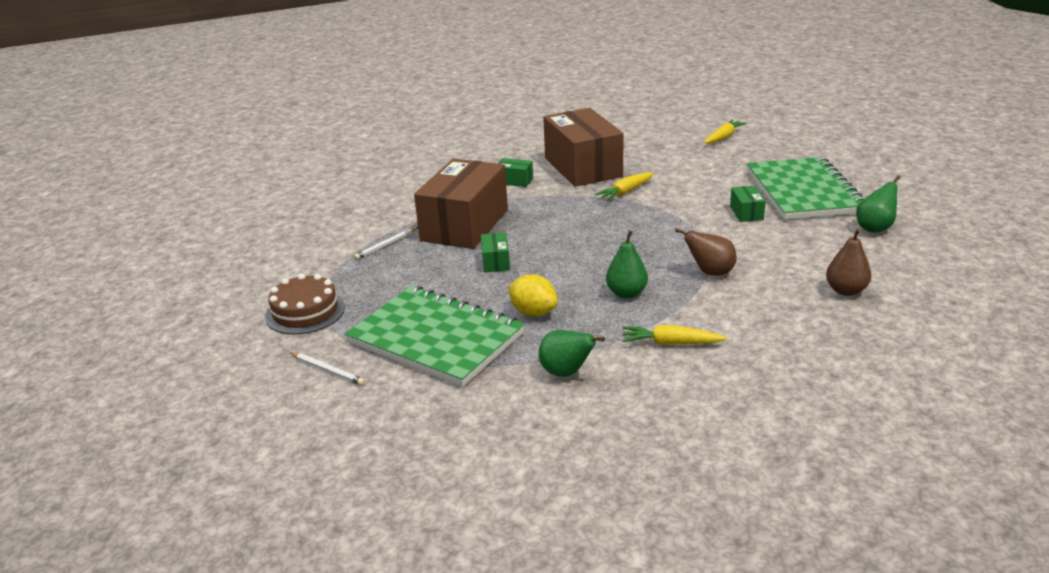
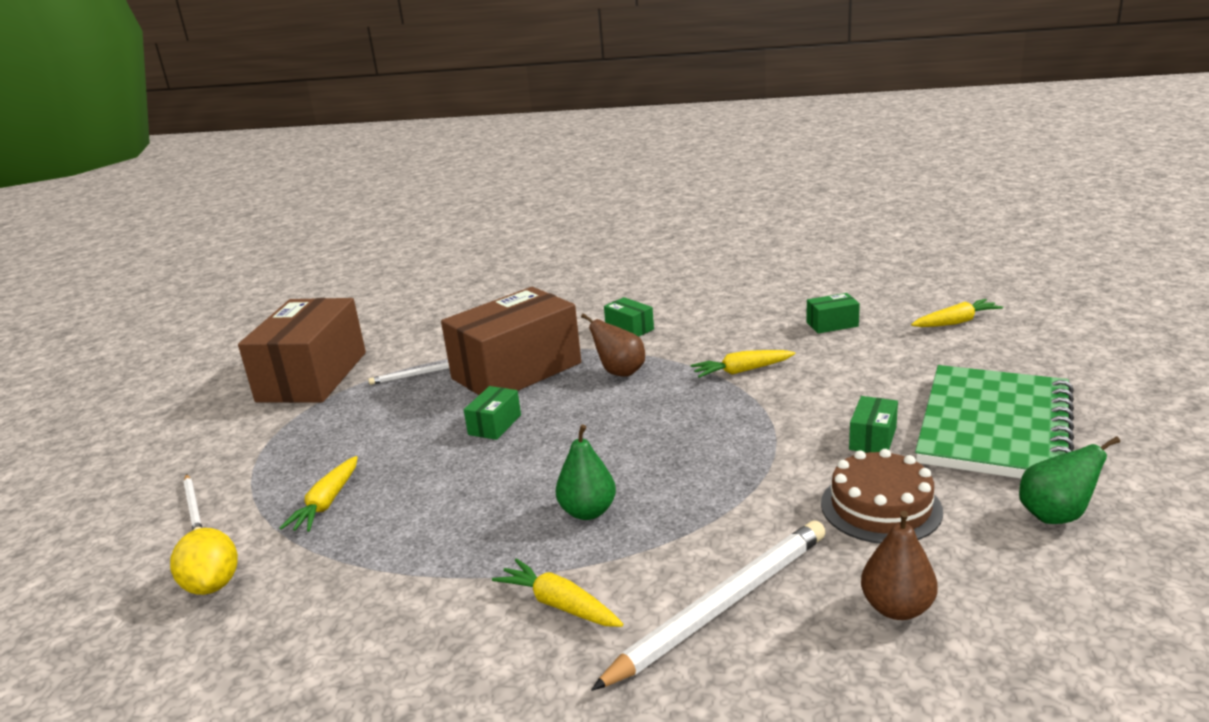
camera: 30 degrees right, 5 degrees down
brown cake [265,274,345,335] -> brown cake moved to [821,449,943,544]
green notebook [345,286,525,387] -> yellow carrot [279,456,358,532]
yellow lemon [508,274,558,317] -> yellow lemon moved to [170,528,238,595]
green pear [539,330,605,377] -> none
brown box [543,108,624,187] -> brown box moved to [238,298,366,403]
brown pear [675,228,737,276] -> brown pear moved to [581,313,645,377]
none -> white pencil [591,520,826,691]
none -> green box [806,293,860,333]

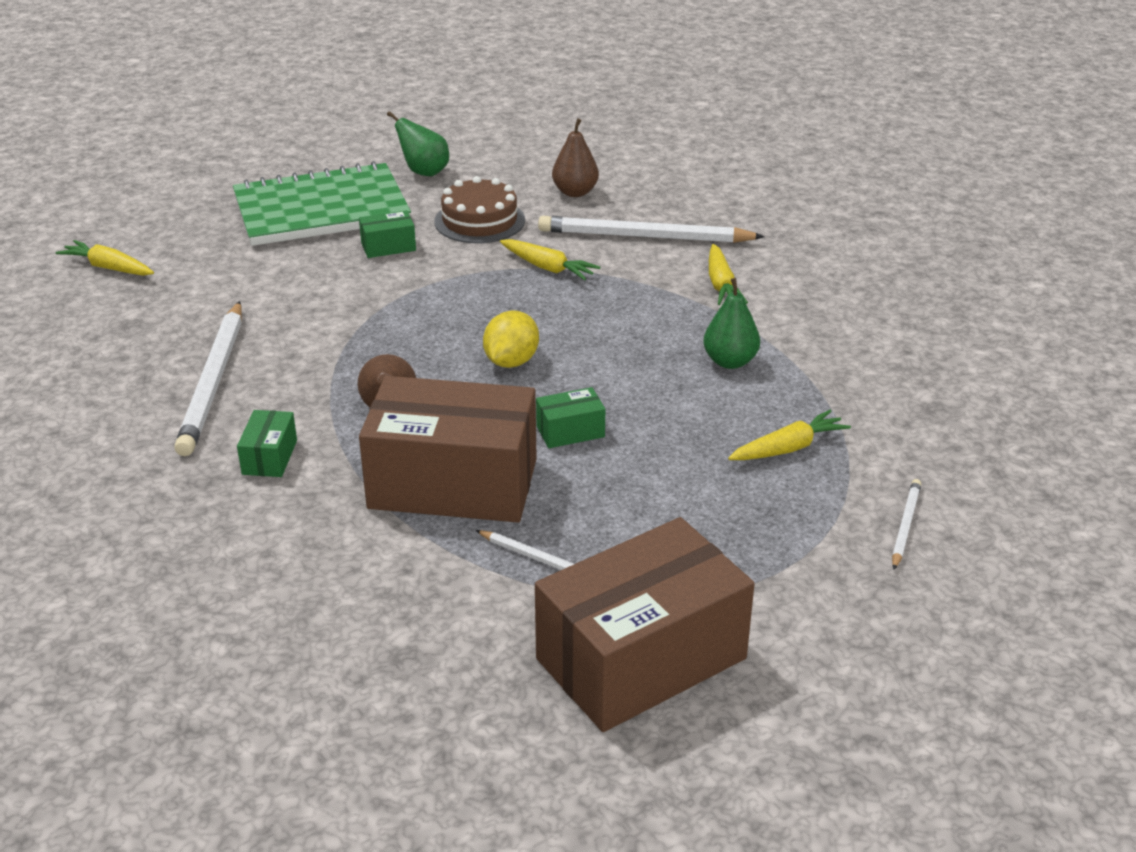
camera: 135 degrees left, 10 degrees up
yellow lemon [170,528,238,595] -> yellow lemon moved to [483,310,539,368]
green pear [556,424,616,520] -> green pear moved to [703,278,760,369]
yellow carrot [690,350,796,378] -> yellow carrot moved to [500,239,600,280]
green box [806,293,860,333] -> none
none -> white pencil [174,301,242,456]

